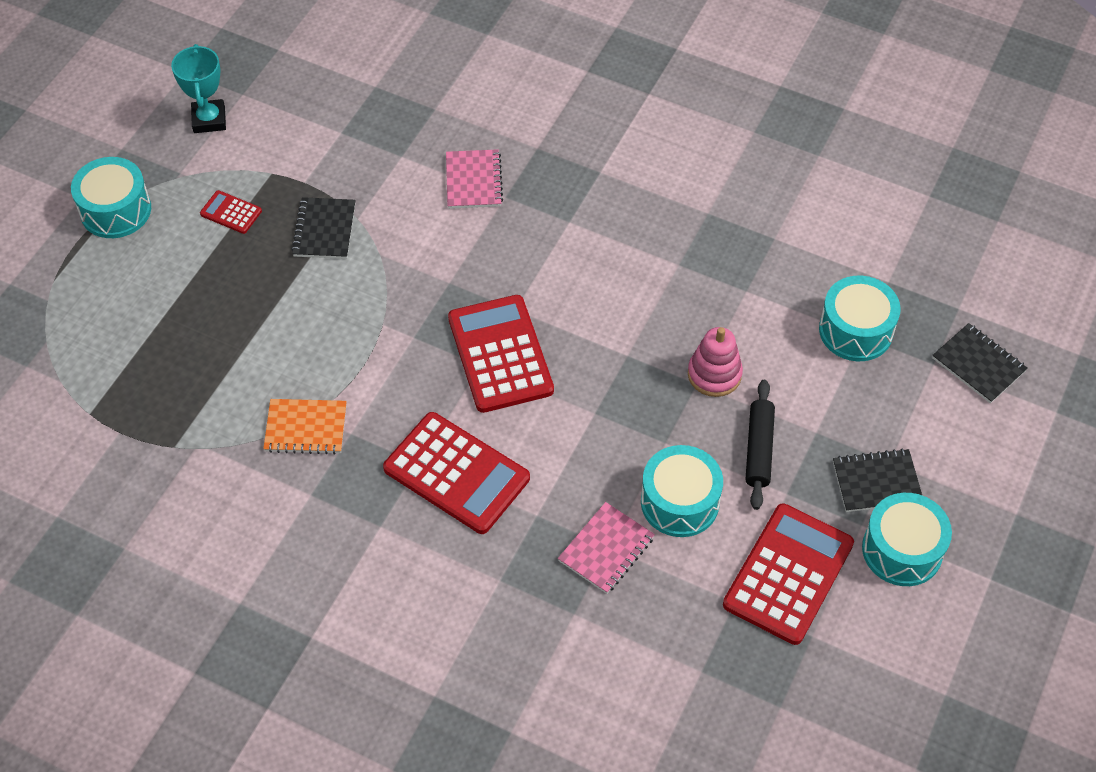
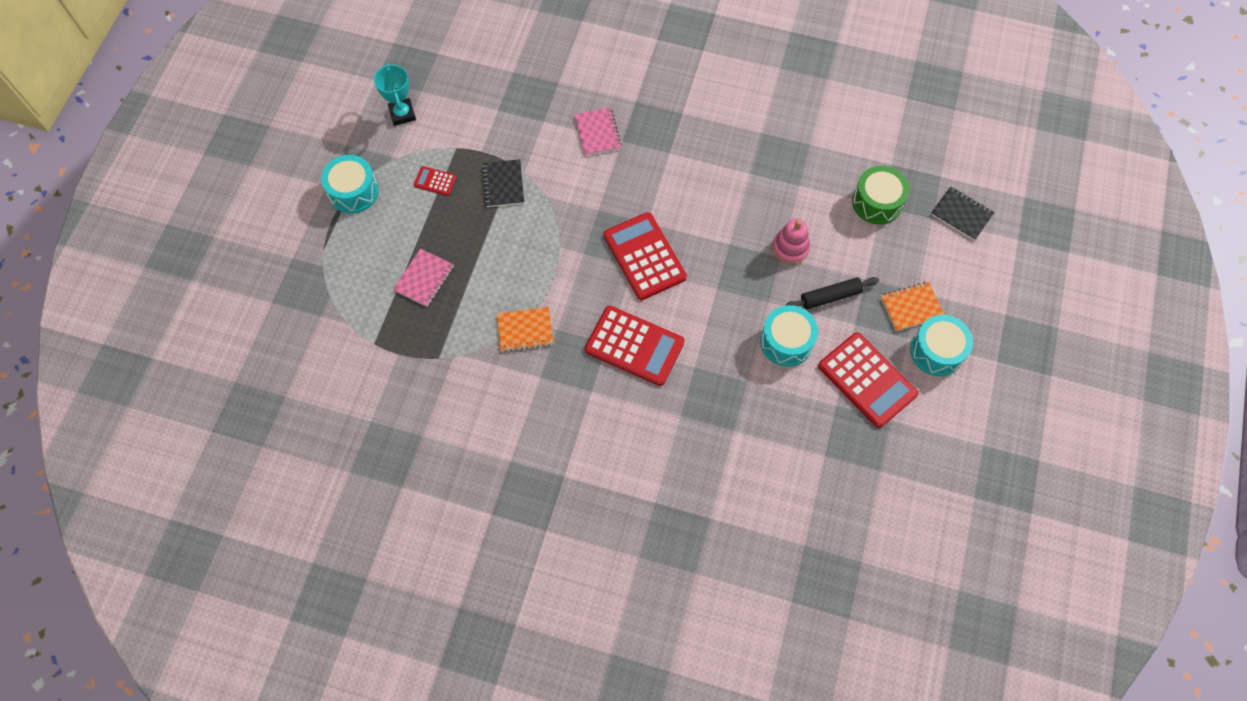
camera: 10 degrees left, 10 degrees up
pink notebook [558,502,655,594] -> pink notebook moved to [393,249,454,307]
red calculator [723,503,854,645] -> red calculator turned 120 degrees clockwise [818,332,918,428]
black rolling pin [745,380,775,510] -> black rolling pin turned 75 degrees clockwise [785,277,879,309]
turquoise drum [819,276,901,361] -> green drum [852,166,910,225]
black notebook [833,448,922,512] -> orange notebook [880,282,945,331]

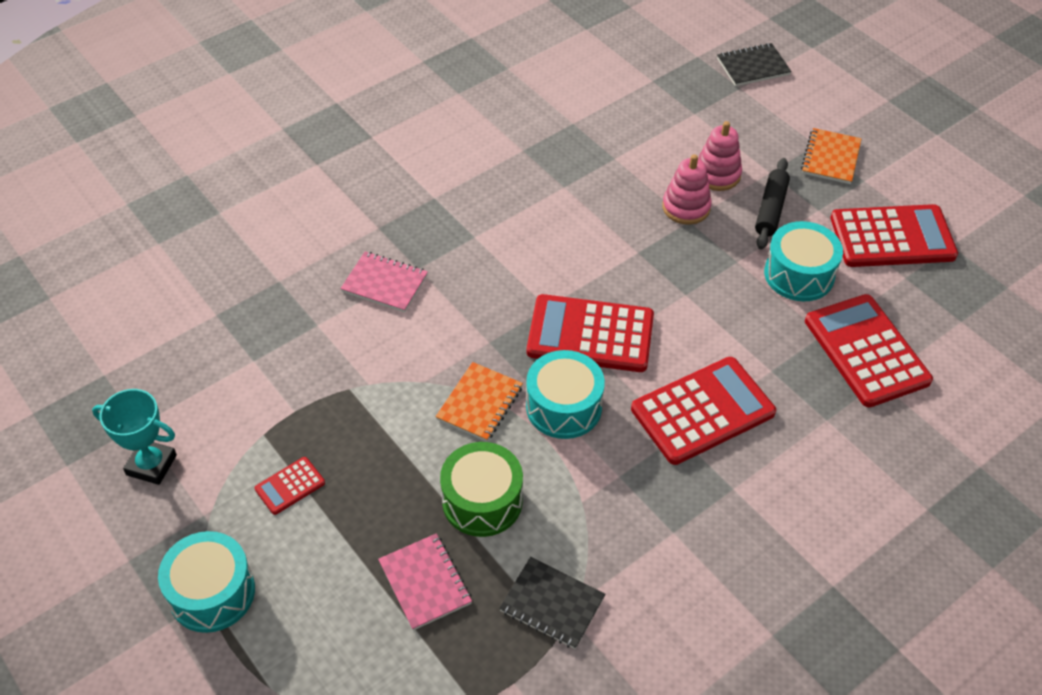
camera: 55 degrees left, 15 degrees down
black notebook [482,159,524,207] -> black notebook moved to [499,557,605,649]
orange notebook [497,307,554,352] -> orange notebook moved to [435,362,523,442]
green drum [852,166,910,225] -> green drum moved to [440,442,523,537]
turquoise drum [910,315,973,376] -> turquoise drum moved to [526,350,605,439]
none -> pink stacking toy [698,121,742,191]
none -> red calculator [805,294,933,408]

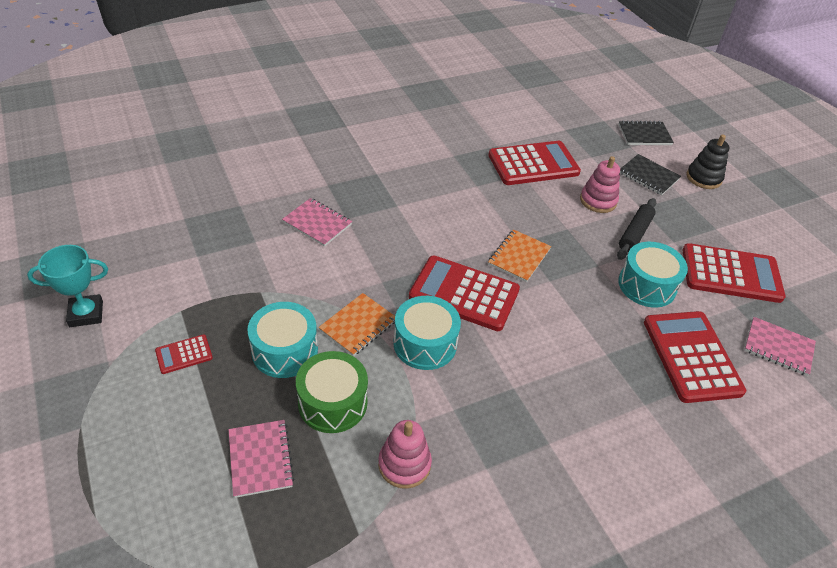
camera: 10 degrees right, 5 degrees down
turquoise trophy [92,389,177,485] -> turquoise trophy turned 45 degrees counterclockwise [27,245,108,327]
turquoise drum [158,531,255,633] -> turquoise drum moved to [247,302,318,378]
black notebook [499,557,605,649] -> black notebook moved to [620,154,681,195]
red calculator [631,357,776,465] -> red calculator moved to [488,141,581,185]
pink stacking toy [662,154,712,225] -> pink stacking toy moved to [378,420,432,489]
orange notebook [801,128,862,184] -> orange notebook moved to [488,229,551,282]
none -> black stacking toy [686,135,729,189]
none -> pink notebook [744,317,816,376]

